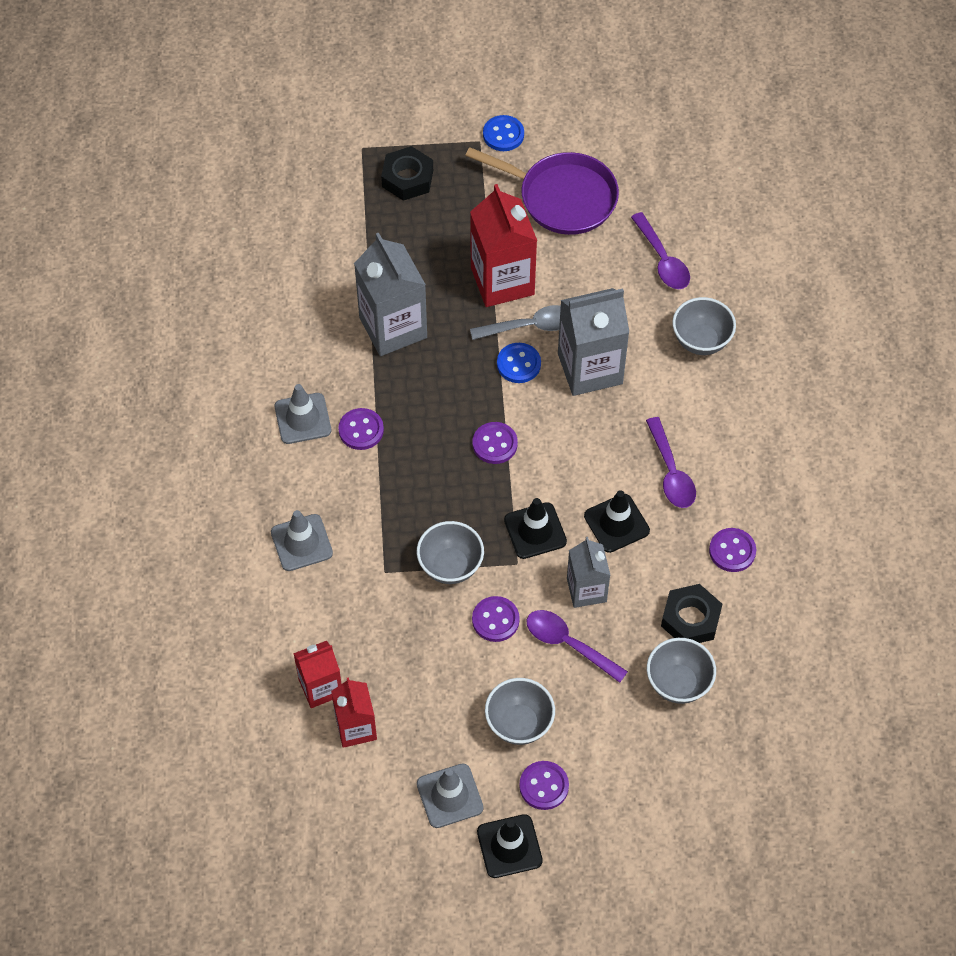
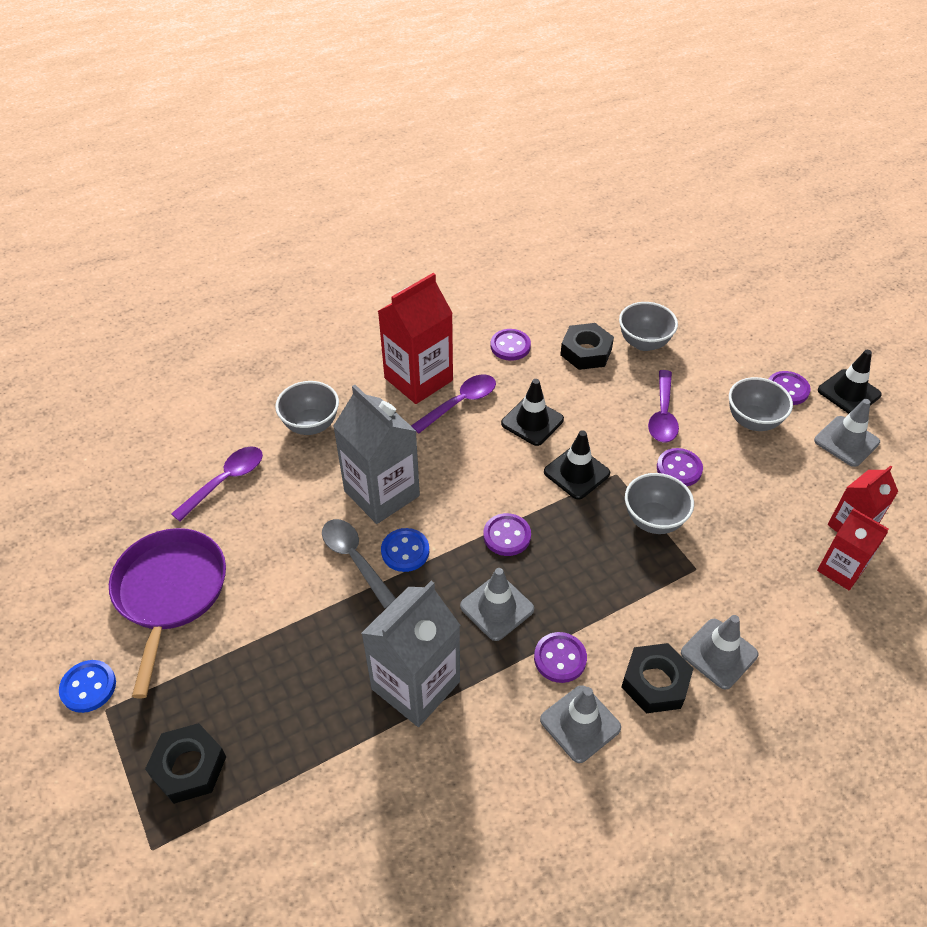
camera: 115 degrees left, 10 degrees down
red carton [470,184,537,307] -> red carton moved to [378,273,453,404]
grey carton [567,537,610,608] -> none
none -> grey traffic cone [460,568,534,641]
none -> black nut [621,643,694,713]

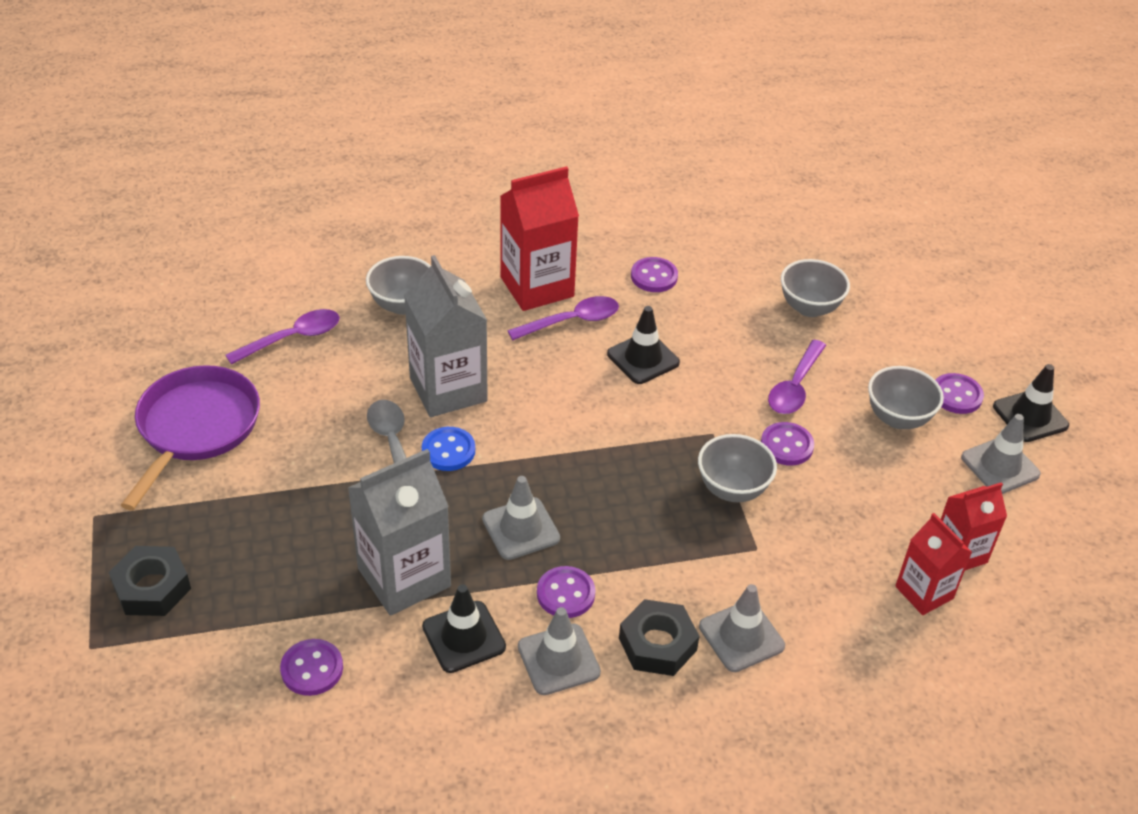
camera: 15 degrees right, 5 degrees down
blue button [59,660,116,713] -> none
purple button [483,513,531,556] -> purple button moved to [280,639,343,696]
black traffic cone [544,430,610,500] -> black traffic cone moved to [422,584,506,673]
black nut [560,323,614,370] -> none

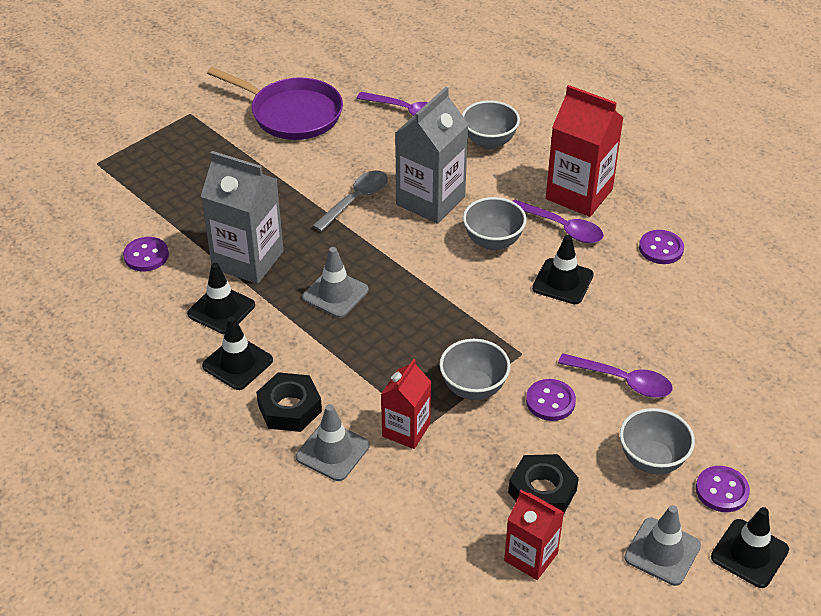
camera: 60 degrees right, 0 degrees up
black nut [109,546,191,616] -> black nut moved to [508,454,579,513]
purple pan [121,365,260,511] -> purple pan turned 45 degrees clockwise [207,67,343,140]
blue button [422,427,475,471] -> none
grey traffic cone [518,607,601,695] -> black traffic cone [202,316,273,390]
purple button [537,566,595,618] -> none
purple spoon [768,340,826,414] -> purple spoon turned 150 degrees counterclockwise [558,353,673,398]
grey bowl [781,259,850,317] -> grey bowl moved to [463,197,527,251]
red carton [895,513,972,615] -> red carton moved to [381,359,431,449]

